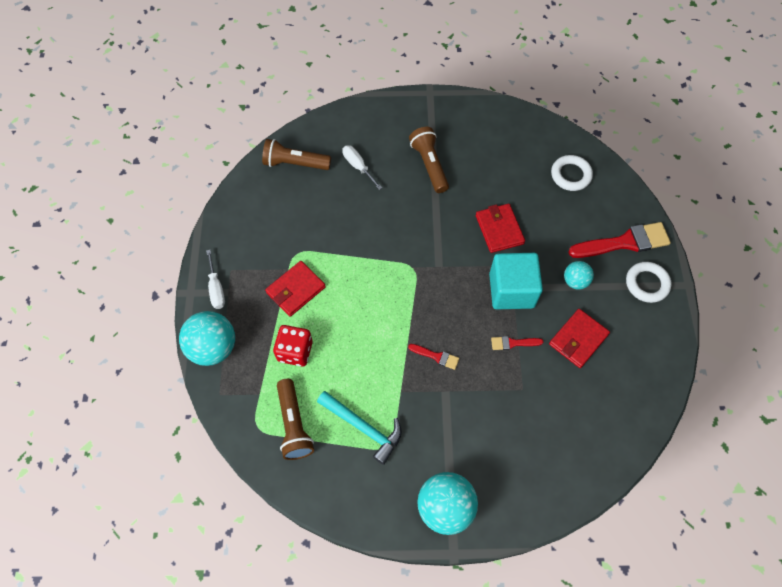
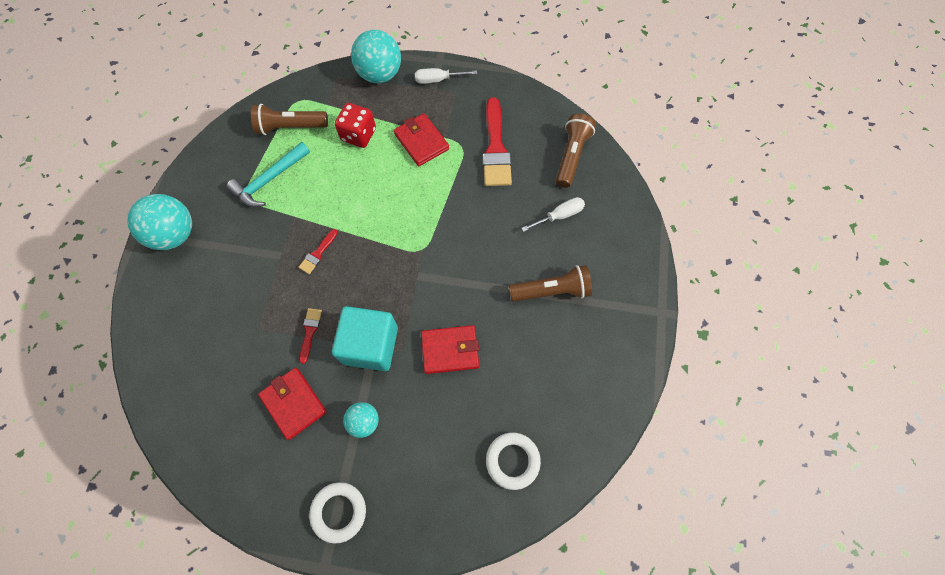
camera: 100 degrees right, 5 degrees up
red brush [568,222,671,258] -> red brush moved to [483,97,512,186]

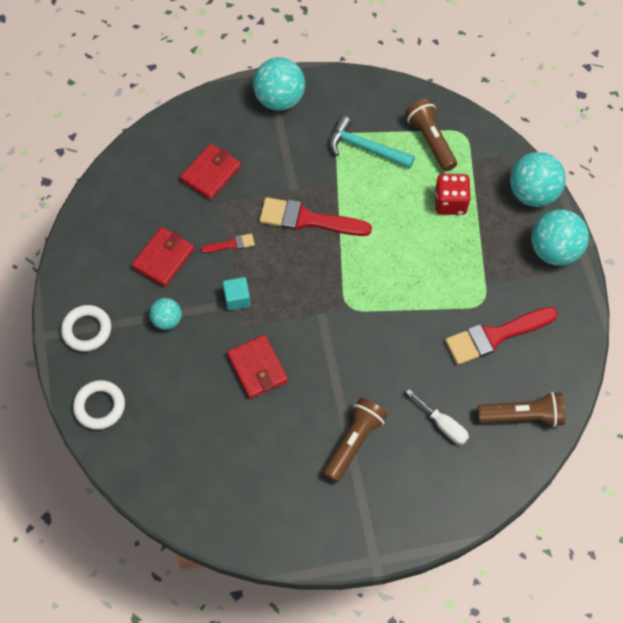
camera: 70 degrees right, 5 degrees down
red brush [299,229,338,274] -> red brush [259,197,372,236], size x2.10
turquoise cube [332,306,398,371] -> turquoise cube [223,277,251,311], size x0.50
red wallet [394,113,449,166] -> red wallet moved to [180,144,241,200]
white screwdriver [415,68,477,84] -> turquoise ball [531,209,589,266]
white ring [486,432,541,490] -> white ring moved to [73,380,125,430]
brown flashlight [509,265,592,302] -> brown flashlight turned 120 degrees counterclockwise [323,398,388,482]

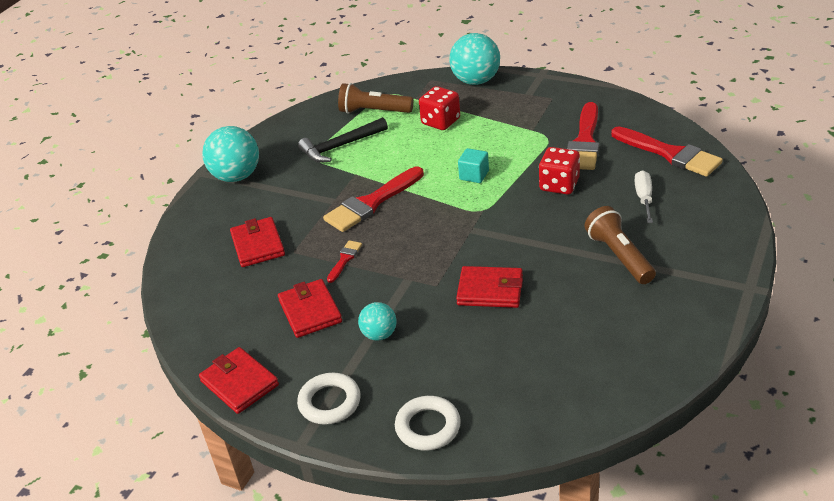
camera: 50 degrees left, 25 degrees down
turquoise cube [223,277,251,311] -> turquoise cube moved to [458,148,489,183]
turquoise hammer [329,116,415,169] -> black hammer [298,117,388,163]
white screwdriver [406,389,469,445] -> white screwdriver turned 75 degrees counterclockwise [635,170,653,223]
brown flashlight [478,392,565,427] -> red brush [611,126,723,177]
turquoise ball [531,209,589,266] -> none
none -> red wallet [199,347,279,414]
none -> red dice [539,147,580,195]

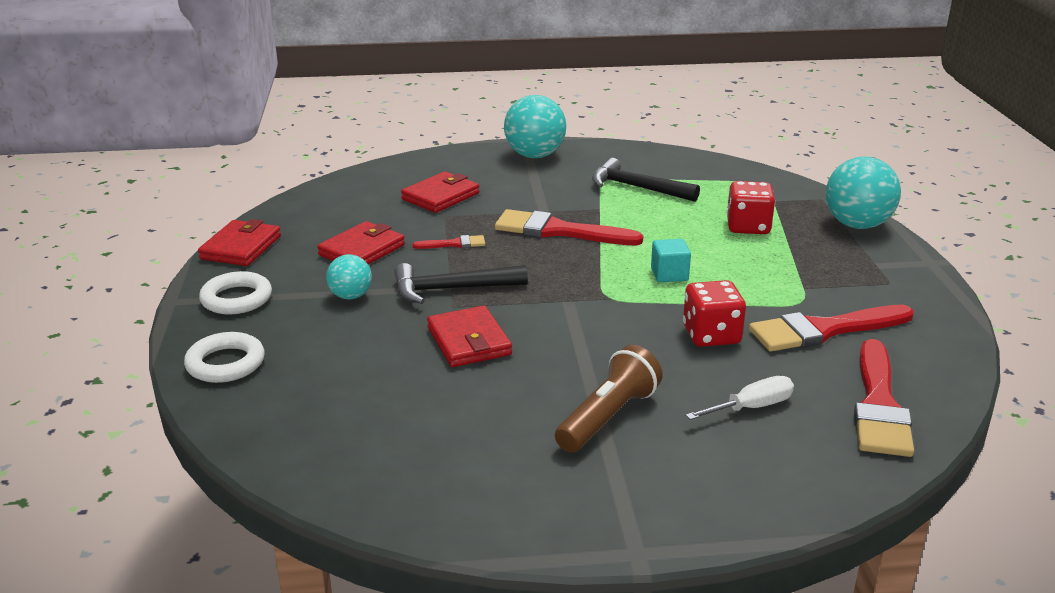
camera: 55 degrees right, 10 degrees down
brown flashlight [338,83,413,114] -> none
none -> black hammer [394,263,528,304]

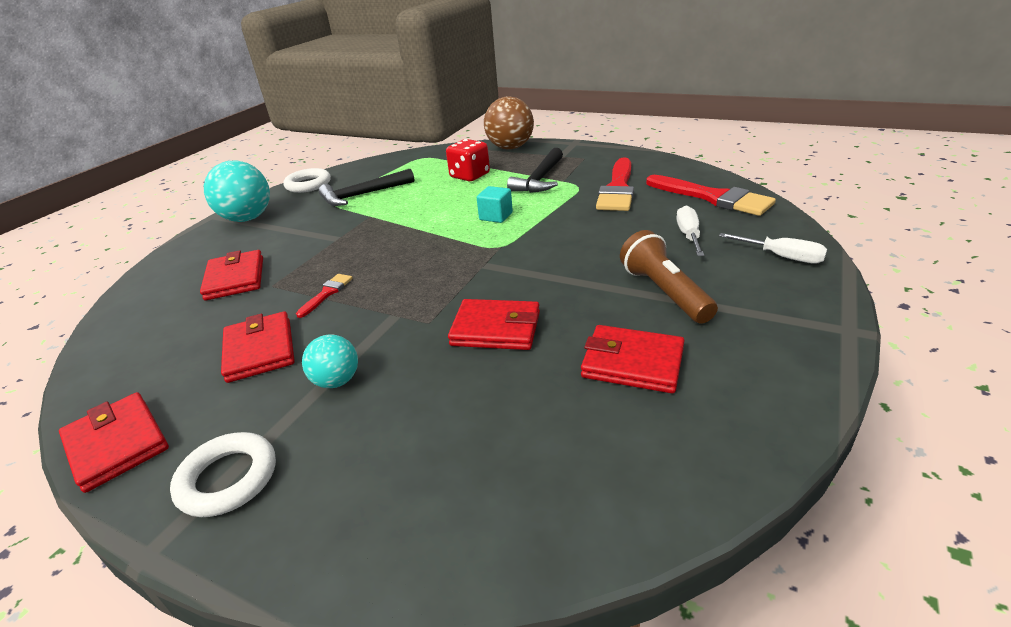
camera: 55 degrees left, 5 degrees up
white ring [184,332,265,383] -> white ring moved to [283,168,331,193]
black hammer [394,263,528,304] -> black hammer moved to [507,148,563,193]
red brush [495,209,643,245] -> none
red dice [683,280,746,347] -> none
turquoise ball [826,157,901,229] -> brown ball [484,96,534,149]
none -> red wallet [581,325,684,393]
none -> white screwdriver [719,233,827,264]

